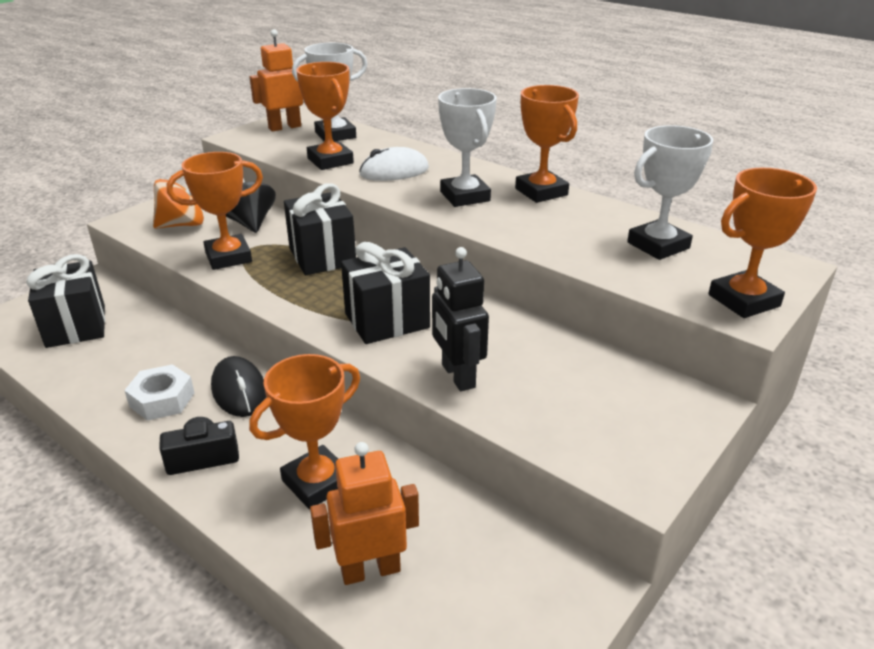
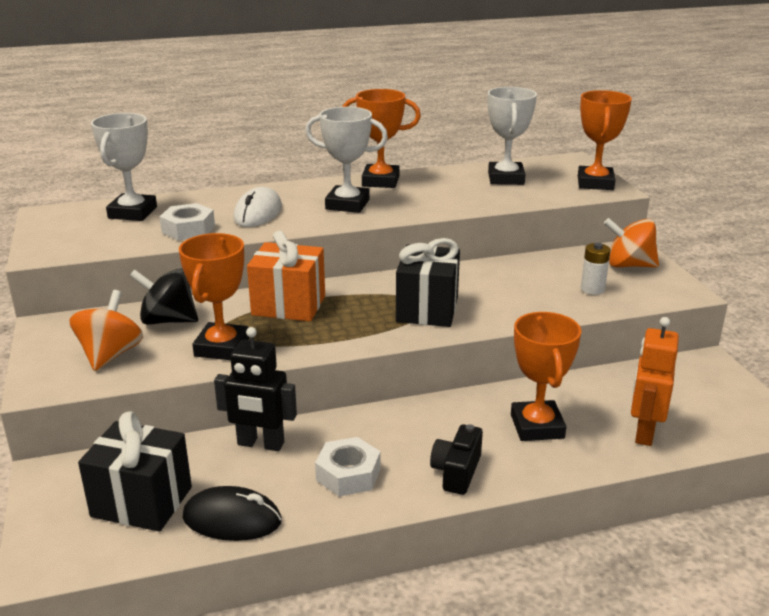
camera: 55 degrees left, 5 degrees down
black mouse [211,356,267,417] -> black mouse moved to [182,486,282,541]
orange robot [249,29,303,132] -> none
black gift [284,183,356,275] -> orange gift [247,230,325,321]
orange trophy [296,62,354,170] -> white nut [160,203,215,241]
black robot [432,247,489,391] -> black robot moved to [214,327,297,451]
none -> white battery [581,243,611,295]
none -> orange spinning top [604,218,659,267]

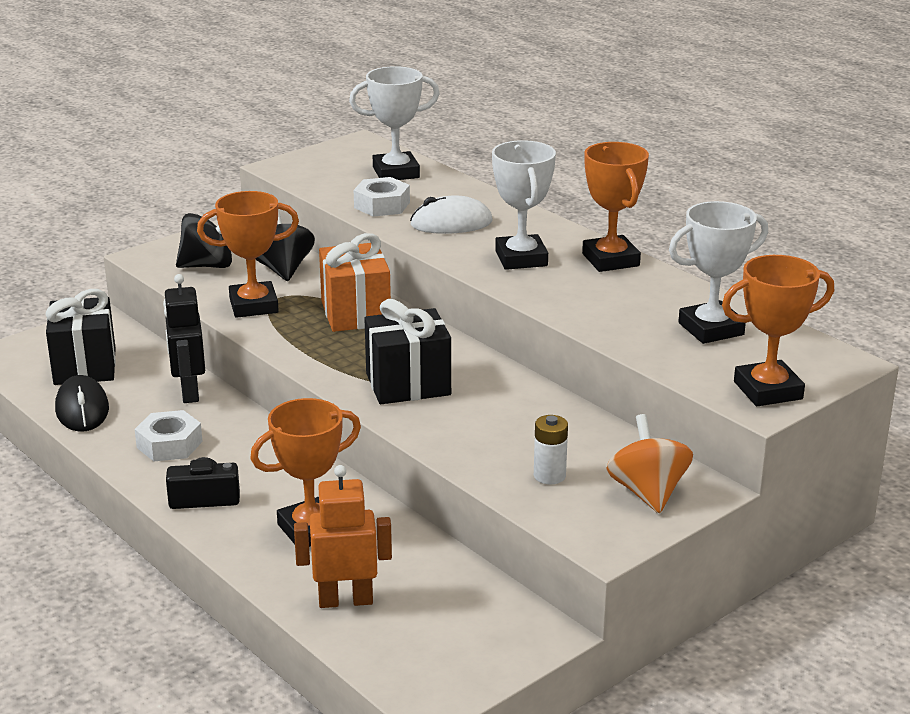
camera: 65 degrees right, 0 degrees up
orange spinning top [69,290,143,371] -> black spinning top [176,213,232,268]

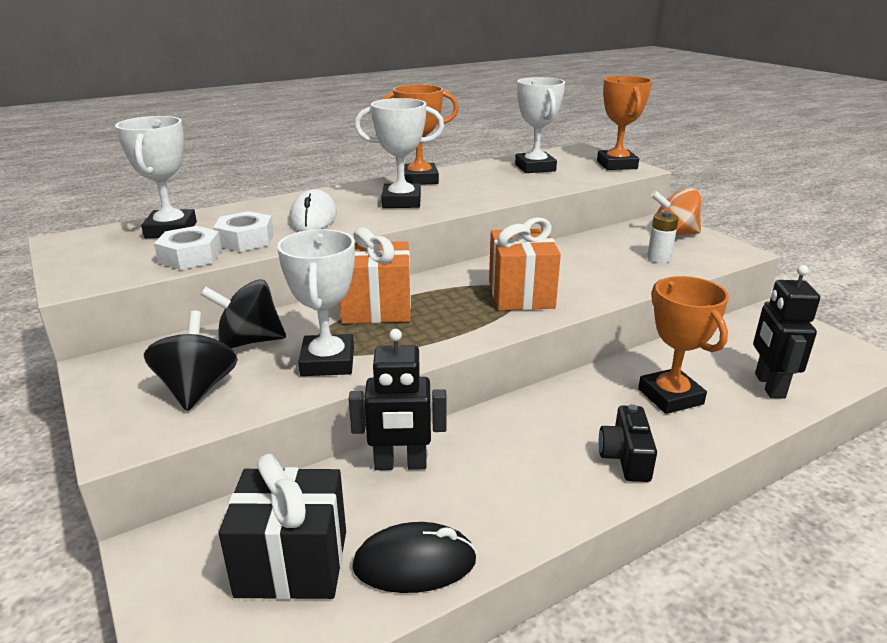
camera: 80 degrees left, 0 degrees up
white nut [135,410,203,461] -> white nut moved to [154,226,222,270]
orange trophy [197,191,299,318] -> white trophy [277,229,355,376]
orange robot [294,465,392,608] -> black robot [753,265,820,398]
black gift [364,299,451,404] -> orange gift [489,217,561,311]

